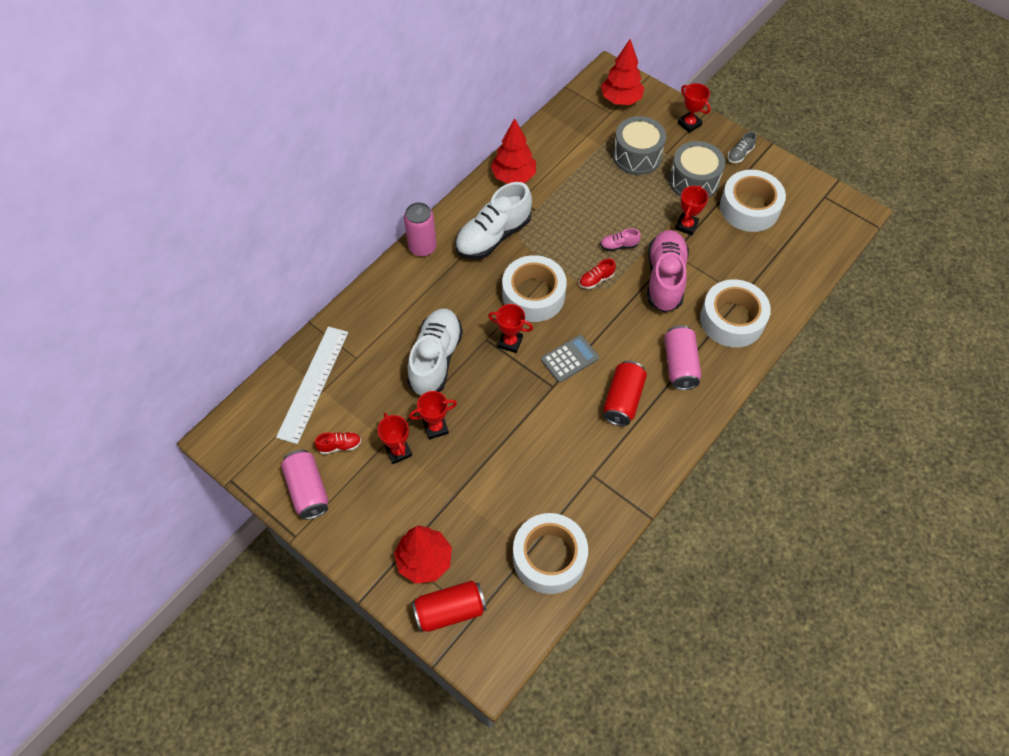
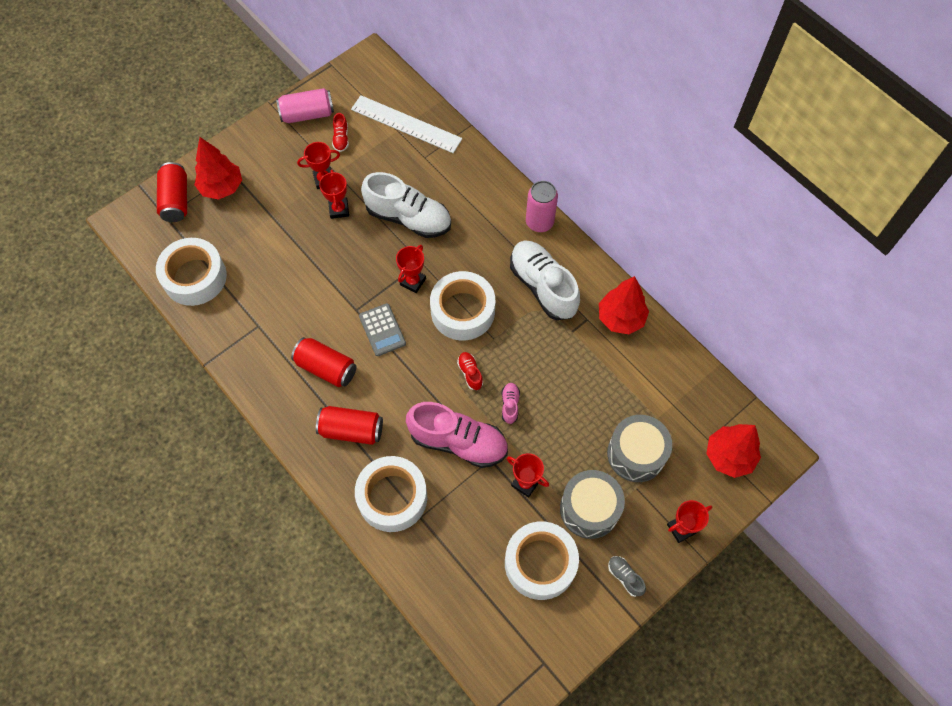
camera: 100 degrees right, 5 degrees up
pink can [664,325,701,390] -> red can [316,406,383,445]

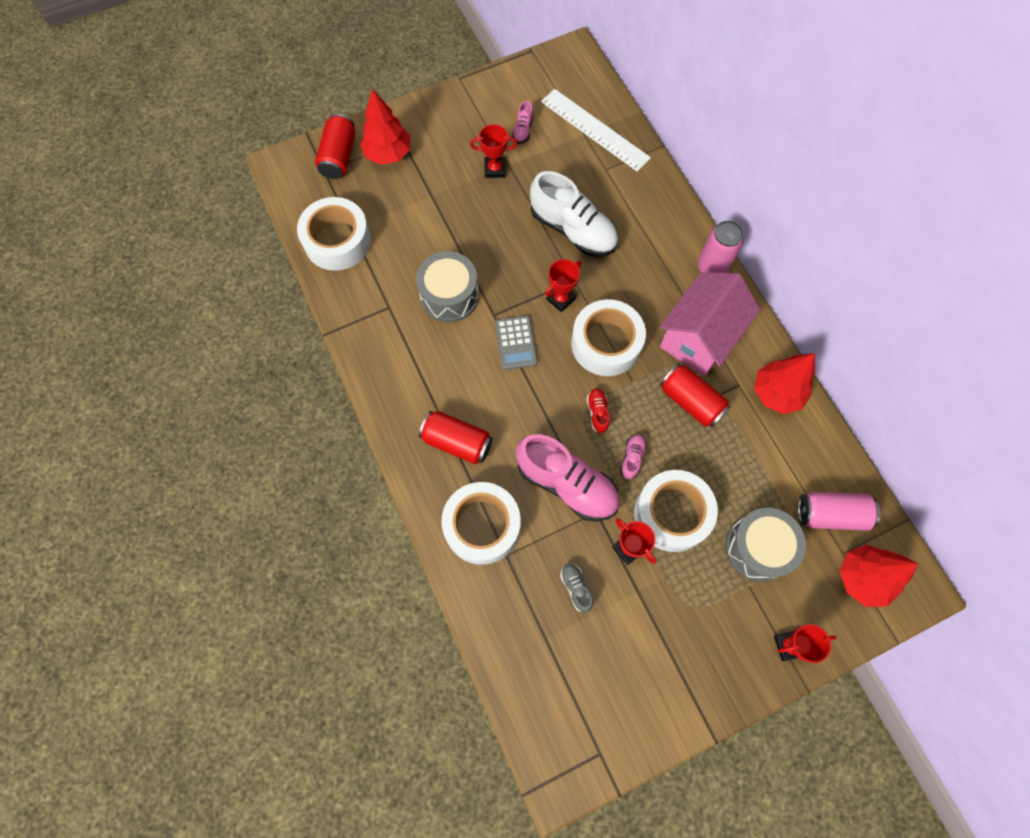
camera: 15 degrees right, 5 degrees up
pink can [276,88,334,123] -> pink can moved to [798,492,881,531]
red can [291,337,356,387] -> red can moved to [660,363,730,427]
red trophy [319,170,349,219] -> none
red shoe [332,113,349,152] -> pink shoe [512,101,534,144]
white tape [505,521,579,600] -> white tape moved to [634,470,718,552]
white shoe [510,240,580,320] -> pink house [659,272,760,376]
grey drum [560,470,625,539] -> grey drum moved to [416,251,479,322]
grey shoe [608,556,646,597] -> grey shoe moved to [560,563,593,612]

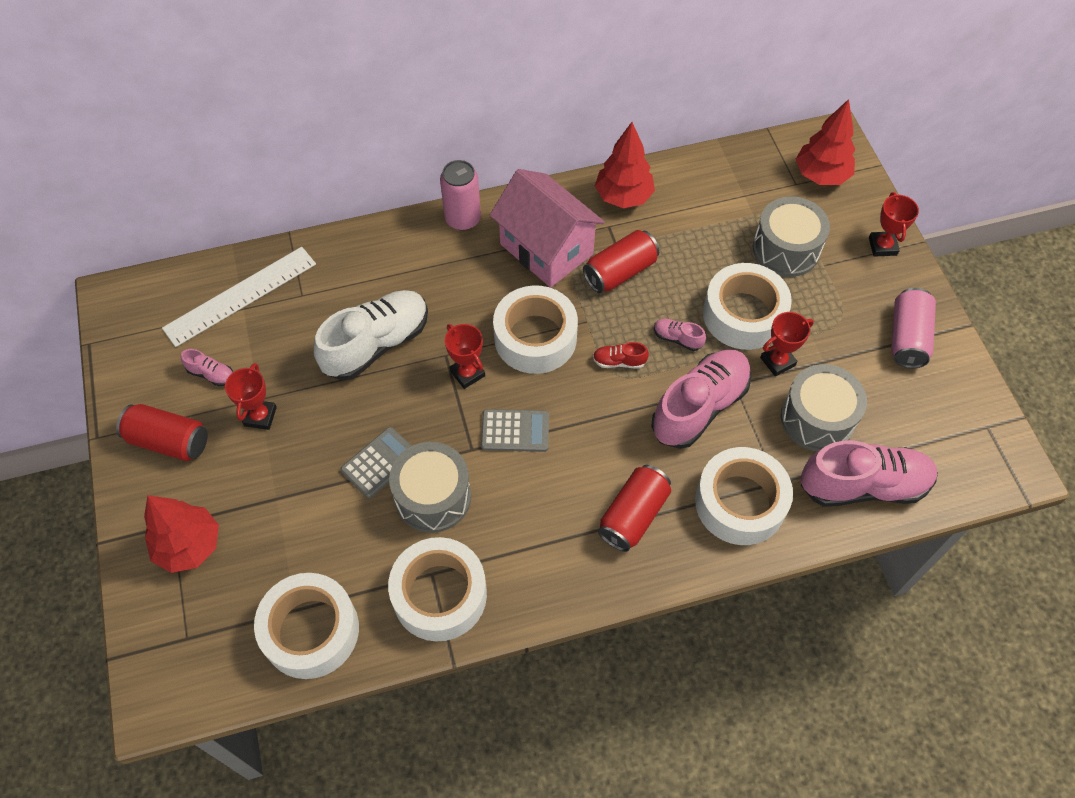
camera: 80 degrees left, 10 degrees down
red can [315,114,356,179] -> red can moved to [116,404,208,461]
grey shoe [560,563,593,612] -> grey drum [781,364,867,451]
pink can [798,492,881,531] -> pink can moved to [891,288,936,368]
none -> grey calculator [340,427,411,498]
none -> white tape [388,537,487,641]
none -> pink shoe [801,441,938,507]

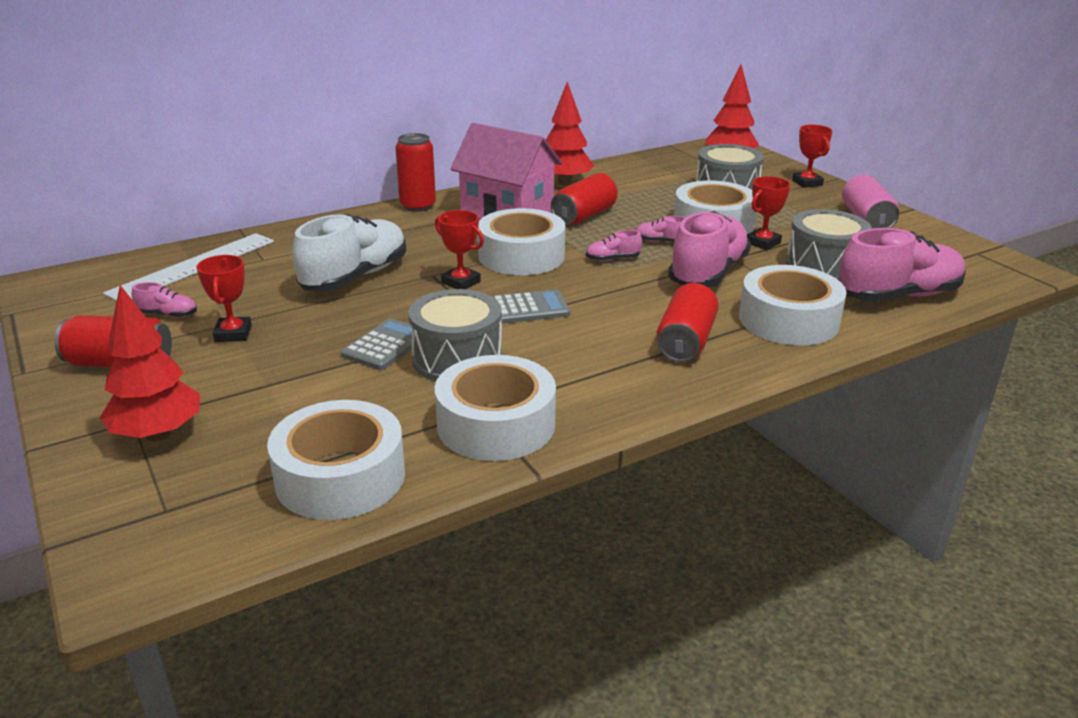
camera: 15 degrees left, 30 degrees down
pink can [440,160,481,231] -> red can [395,133,436,212]
red shoe [593,342,649,369] -> pink shoe [586,230,642,261]

